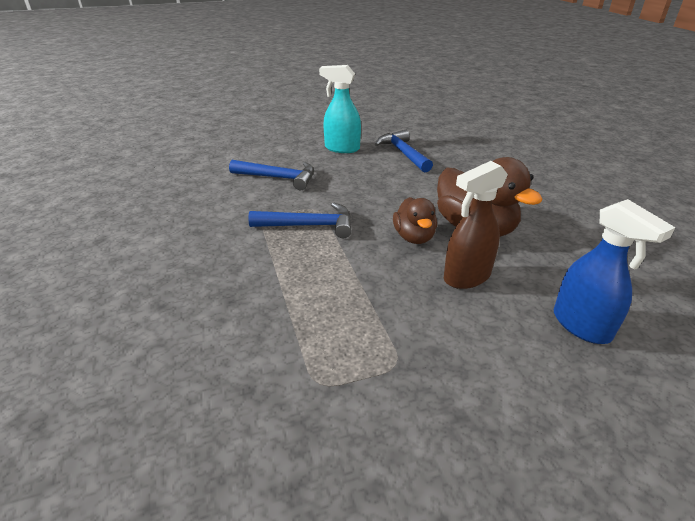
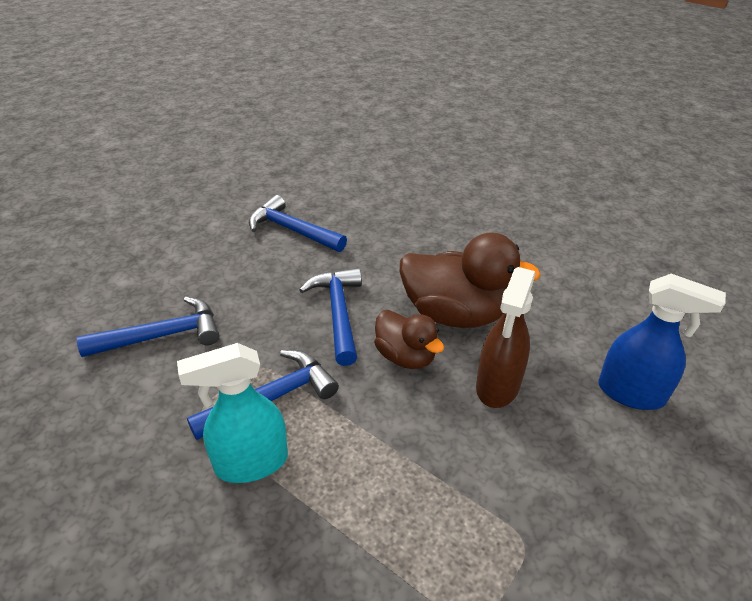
camera: 35 degrees left, 5 degrees up
turquoise spray bottle [319,65,361,153] -> turquoise spray bottle moved to [177,343,288,483]
none -> blue hammer [300,268,362,366]

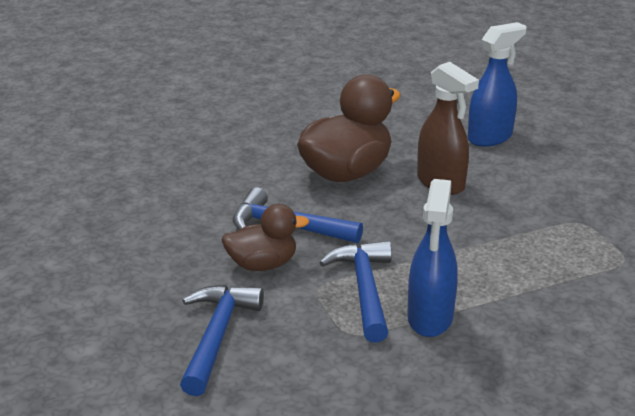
camera: 60 degrees left, 10 degrees down
turquoise spray bottle [177,343,288,483] -> blue spray bottle [407,179,458,337]
blue hammer [249,195,347,252] -> none
brown duck [374,310,444,369] -> brown duck moved to [222,204,309,271]

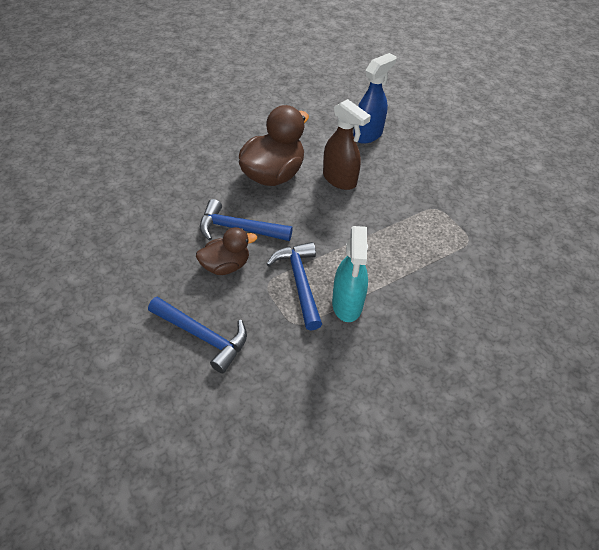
camera: 10 degrees left, 20 degrees up
blue hammer [180,285,264,396] -> blue hammer turned 120 degrees clockwise [148,297,247,373]
blue spray bottle [407,179,458,337] -> turquoise spray bottle [332,226,368,322]

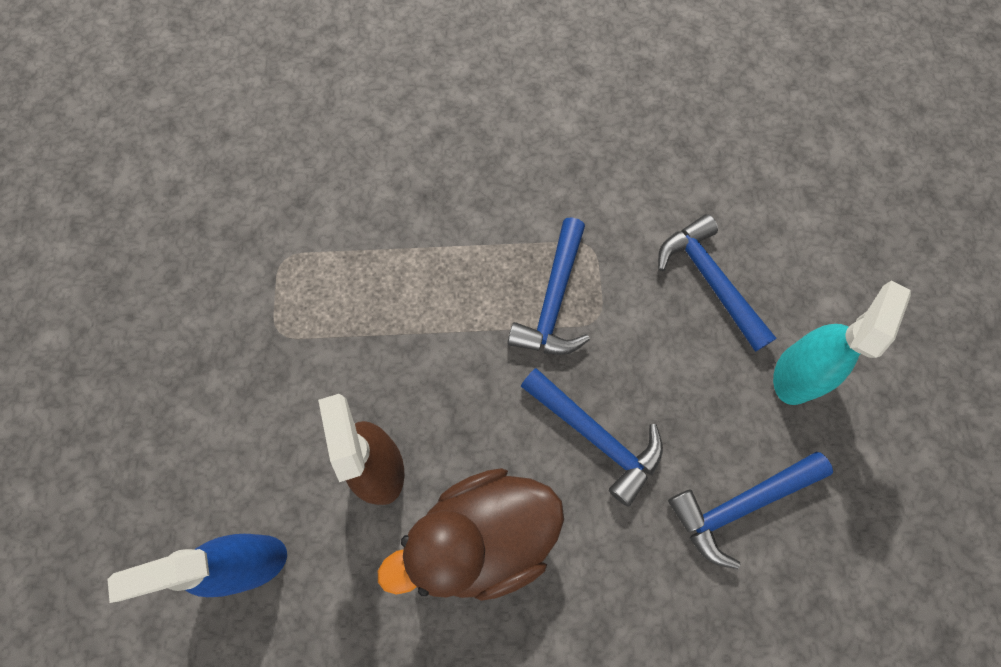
camera: 150 degrees left, 20 degrees up
brown duck [196,227,257,275] -> none
turquoise spray bottle [332,226,368,322] -> turquoise spray bottle moved to [773,280,911,405]
none -> blue hammer [668,452,833,569]

